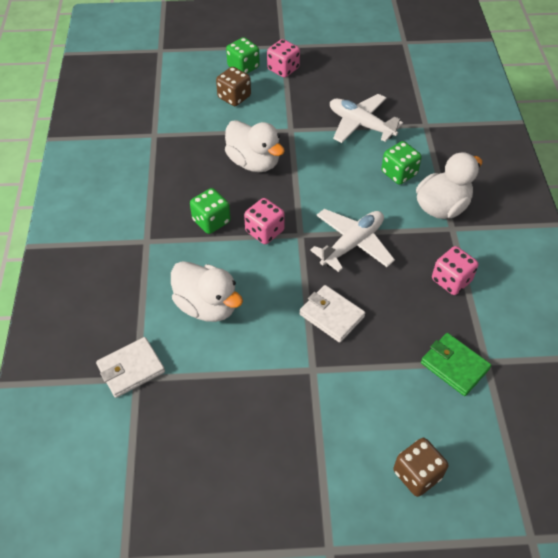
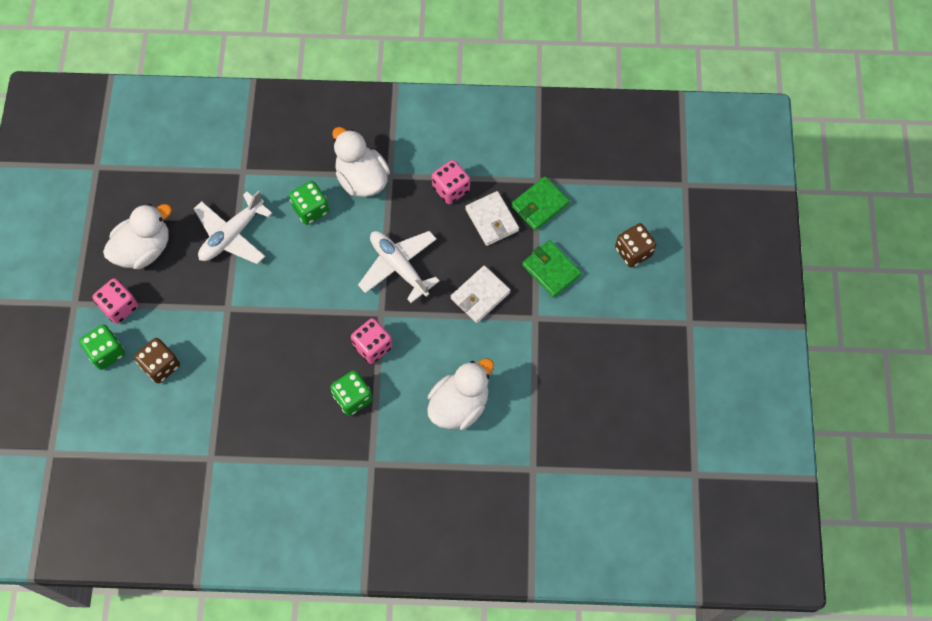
camera: 85 degrees left, 15 degrees up
white wallet [96,337,165,398] -> white wallet moved to [465,191,519,246]
white duck [225,120,285,172] -> white duck moved to [103,204,172,269]
none -> green wallet [522,240,581,298]

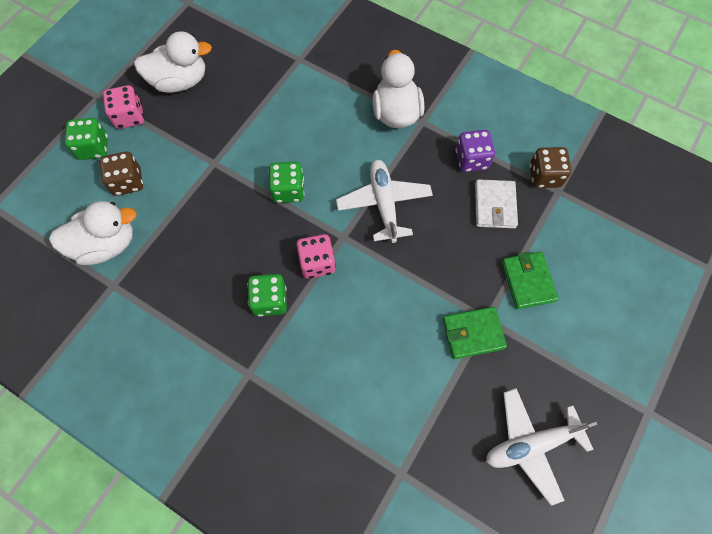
camera: 30 degrees right, 0 degrees up
white plane [194,190,273,264] -> white plane moved to [486,388,598,506]
green dice [289,181,329,225] -> green dice moved to [269,162,304,203]
white duck [427,358,494,430] -> white duck moved to [49,201,137,265]
pink dice [432,160,470,204] -> purple dice [456,130,495,172]
white wallet [451,265,511,323] -> none
green wallet [511,176,570,231] -> green wallet moved to [443,307,507,359]
brown dice [615,223,657,268] -> brown dice moved to [529,147,571,188]

